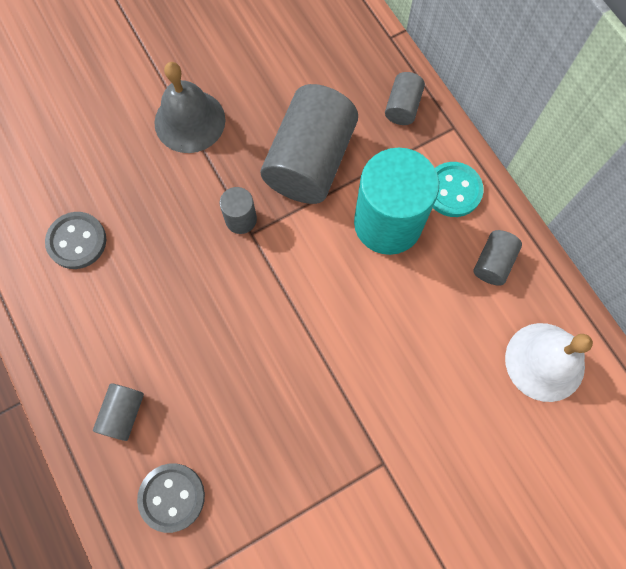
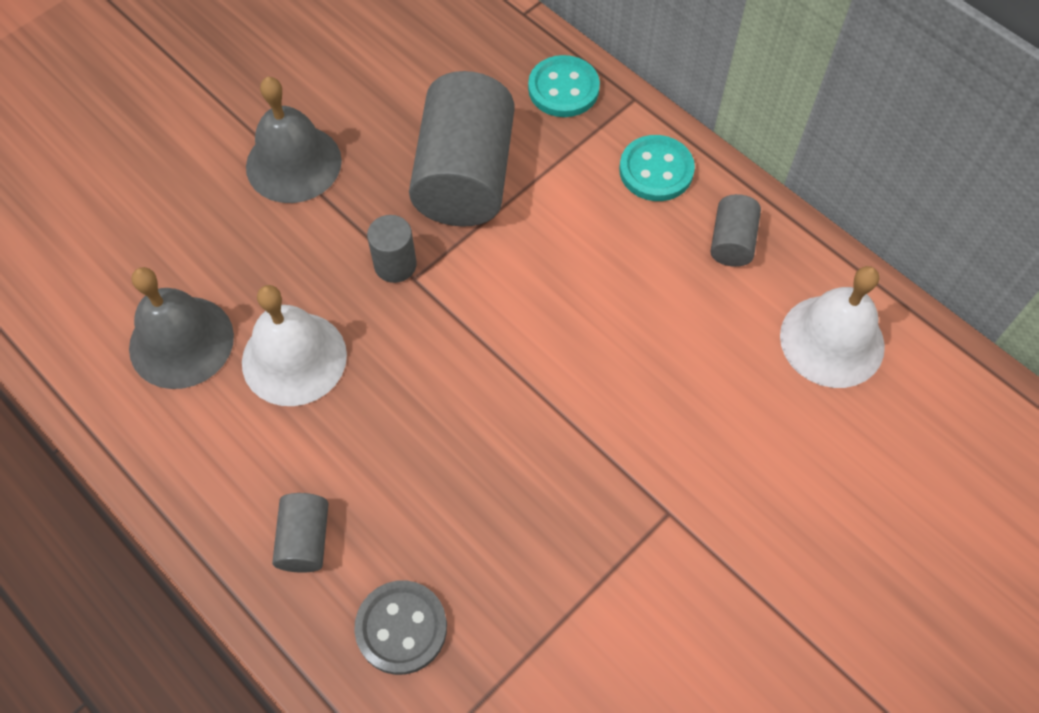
camera: 15 degrees left, 10 degrees down
grey button [45,212,106,269] -> grey bell [129,267,234,389]
turquoise cylinder [354,148,439,255] -> none
grey cylinder [385,72,425,125] -> turquoise button [528,55,600,117]
none -> white bell [242,285,347,406]

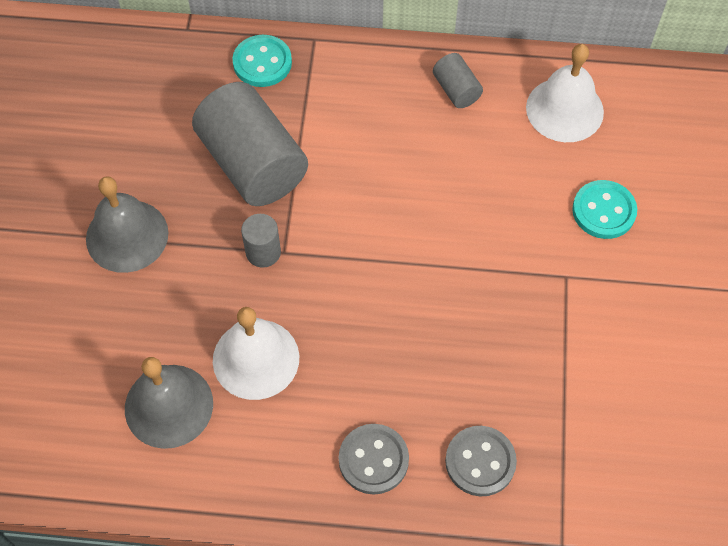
camera: 40 degrees left, 0 degrees up
grey cylinder [272,493,329,573] -> grey button [339,424,409,495]
turquoise button [619,135,695,201] -> turquoise button moved to [572,180,637,239]

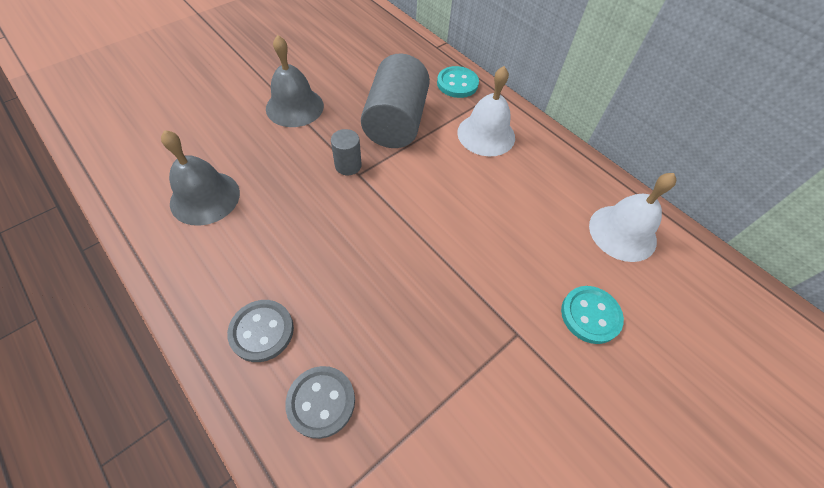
camera: 40 degrees right, 5 degrees down
white bell [213,307,299,400] -> white bell moved to [457,66,515,156]
grey cylinder [433,53,483,108] -> none

